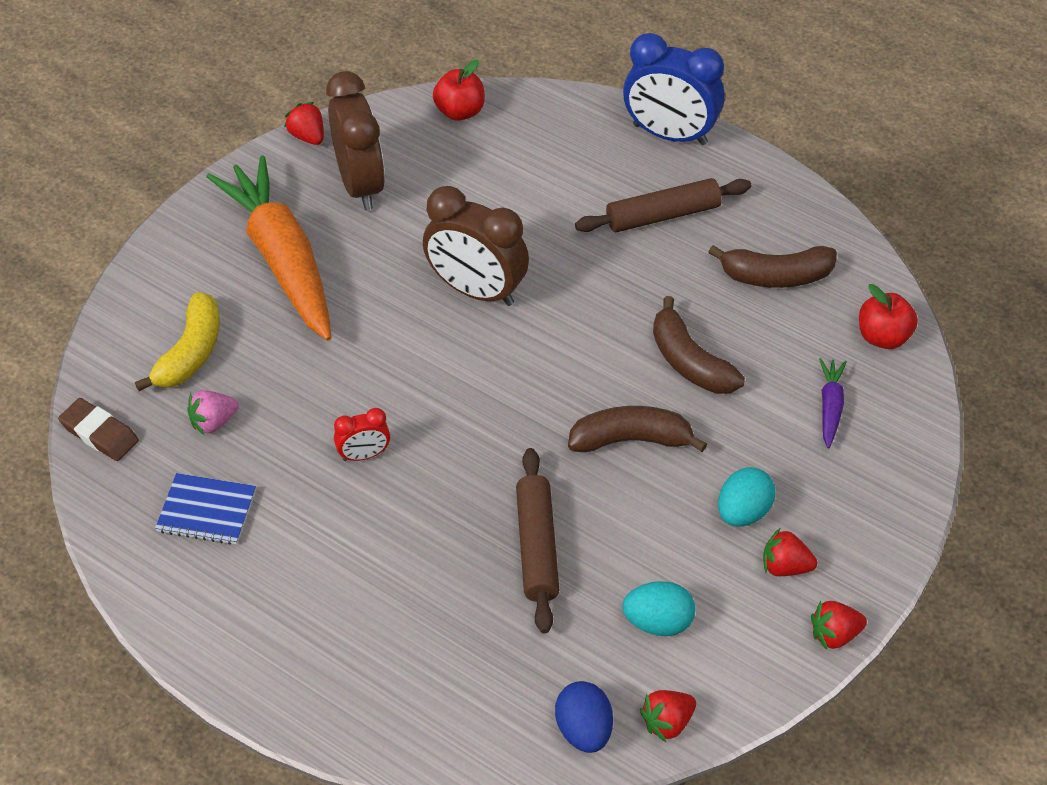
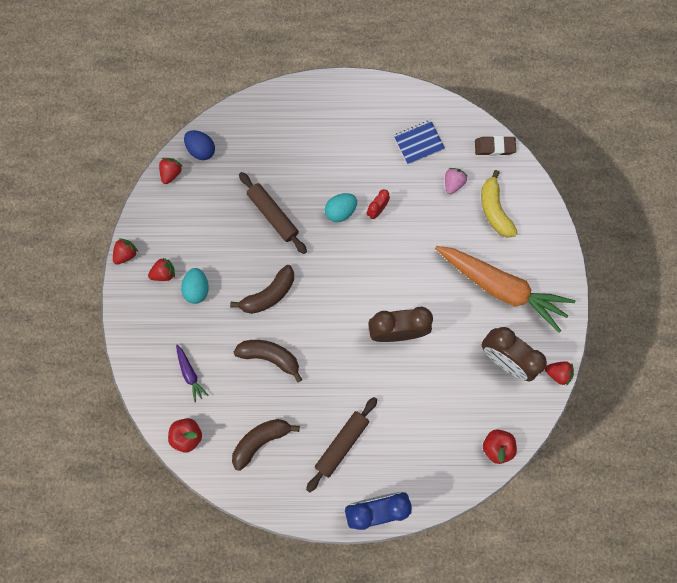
camera: 145 degrees right, 25 degrees up
turquoise egg [623,581,695,636] -> turquoise egg moved to [325,193,357,222]

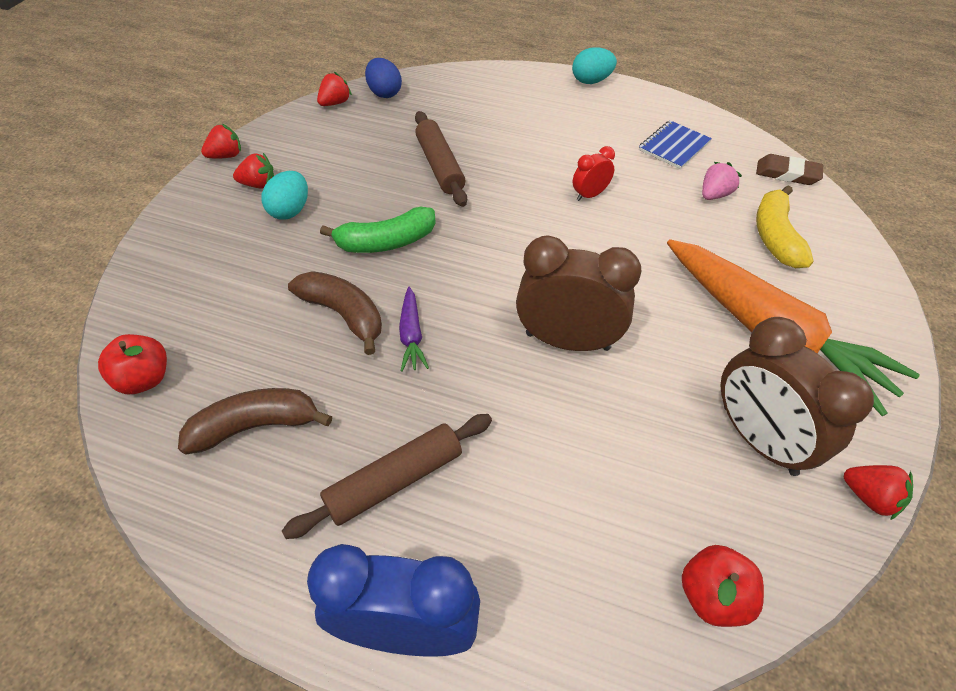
camera: 20 degrees right, 25 degrees down
purple carrot [176,345,209,402] -> purple carrot moved to [399,287,429,372]
brown banana [230,265,294,314] -> green banana [320,207,436,253]
turquoise egg [325,193,357,222] -> turquoise egg moved to [572,47,617,84]
blue notebook [394,120,445,164] -> blue notebook turned 45 degrees counterclockwise [639,120,712,169]

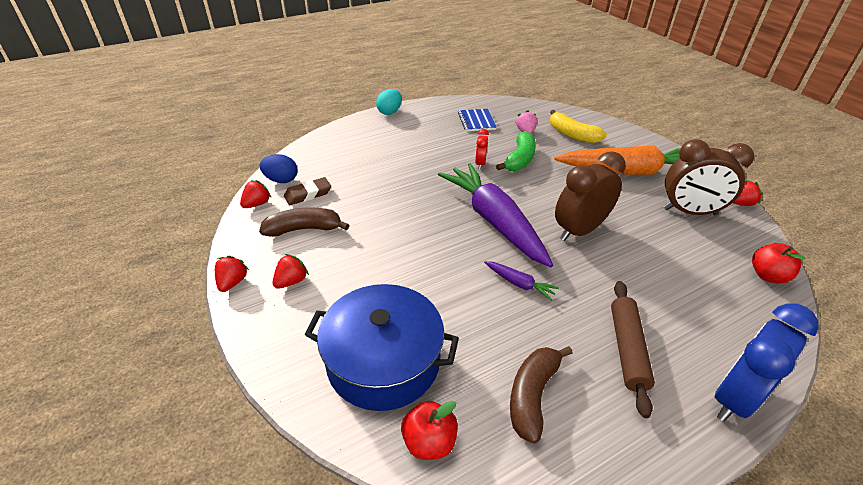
camera: 50 degrees left, 10 degrees down
turquoise egg [261,171,308,220] -> none
brown banana [288,271,382,355] -> brown banana moved to [259,208,349,237]
red strawberry [317,72,352,106] -> red strawberry turned 45 degrees clockwise [240,180,271,208]
green banana [320,207,436,253] -> green banana moved to [496,131,536,171]
brown rolling pin [415,111,467,207] -> none
brown eraser [756,154,823,185] -> brown eraser moved to [284,177,331,205]
none -> blue pot [305,284,459,411]
none -> purple carrot [438,163,553,267]

